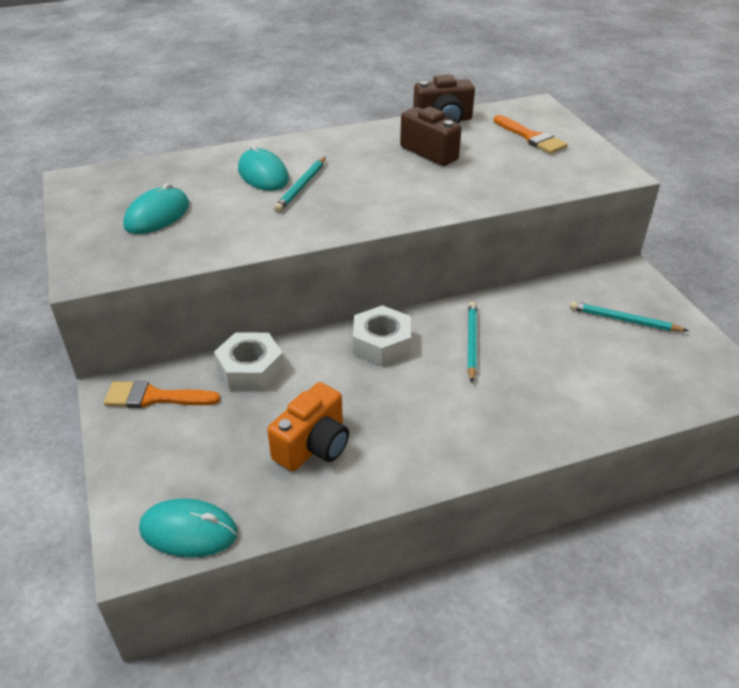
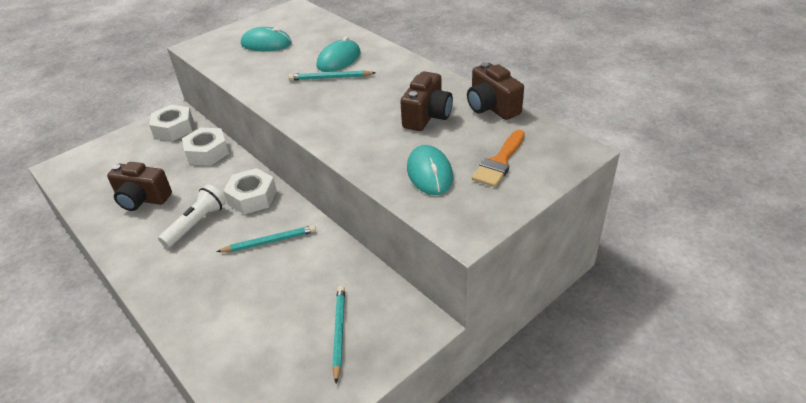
camera: 70 degrees right, 0 degrees up
orange brush [104,380,220,408] -> white nut [149,105,194,141]
turquoise mouse [139,499,238,558] -> turquoise mouse moved to [407,145,453,195]
orange camera [267,382,349,471] -> brown camera [107,162,172,211]
none -> white flashlight [158,184,226,248]

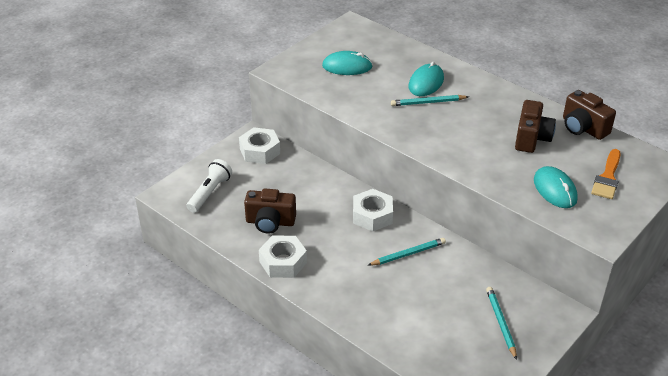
camera: 10 degrees left, 0 degrees up
white flashlight [158,184,226,248] -> white flashlight moved to [186,159,232,213]
white nut [182,128,229,165] -> white nut moved to [259,235,307,278]

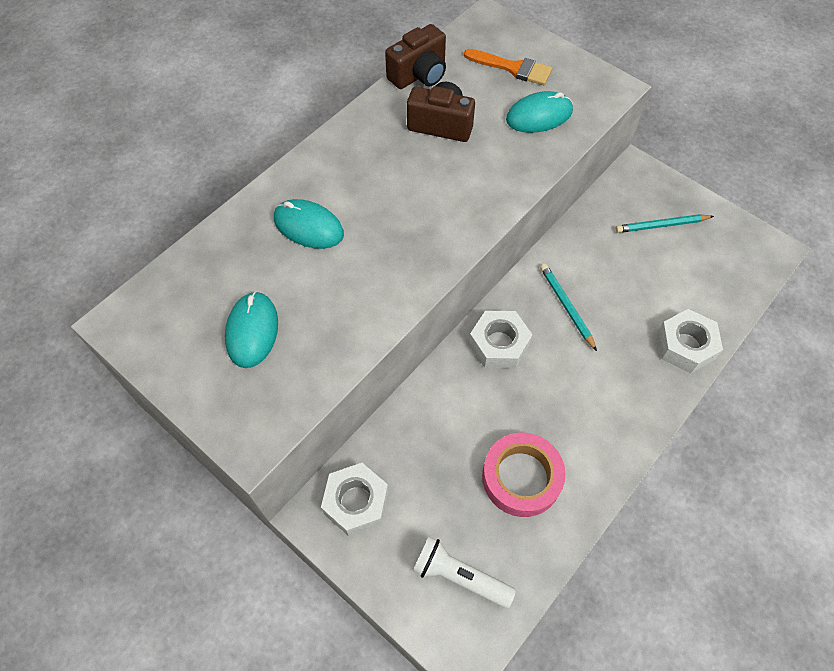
camera: 90 degrees left, 20 degrees up
brown camera [244,188,296,234] -> pink tape [482,432,566,517]
white nut [259,235,307,278] -> white nut moved to [657,309,723,373]
turquoise pencil [391,95,469,106] -> none

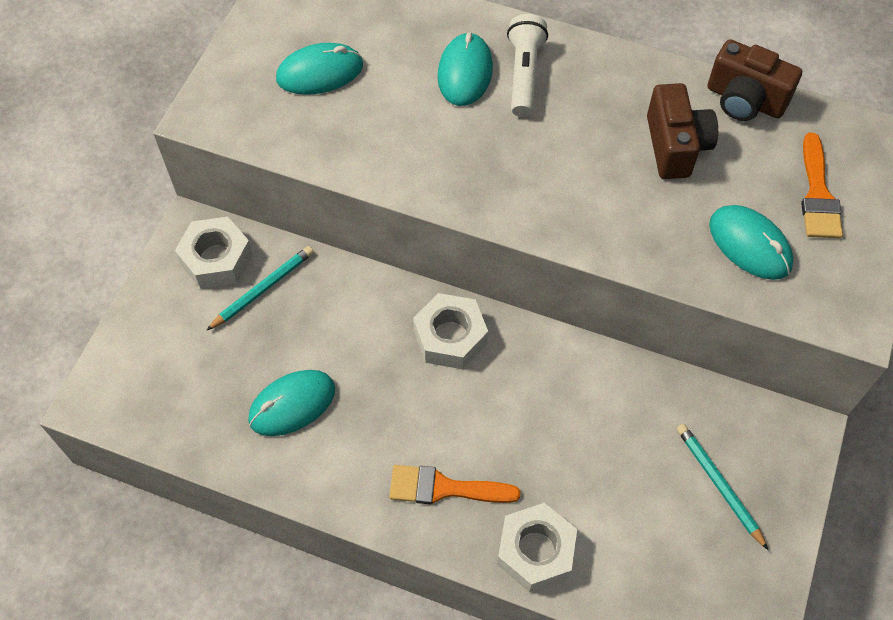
camera: 70 degrees right, 0 degrees up
white flashlight [413,536,516,608] -> white flashlight moved to [507,14,548,117]
pink tape [482,432,566,517] -> turquoise mouse [248,370,335,436]
turquoise pencil [540,264,597,351] -> turquoise pencil moved to [206,246,314,331]
none -> orange brush [389,465,521,504]

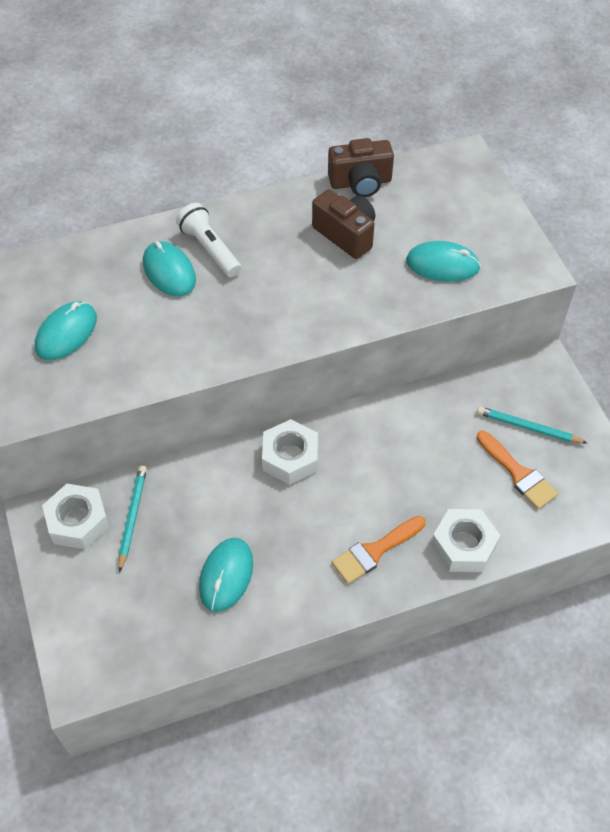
camera: 40 degrees left, 5 degrees down
orange brush [801,133,843,238] -> orange brush moved to [477,431,558,509]

